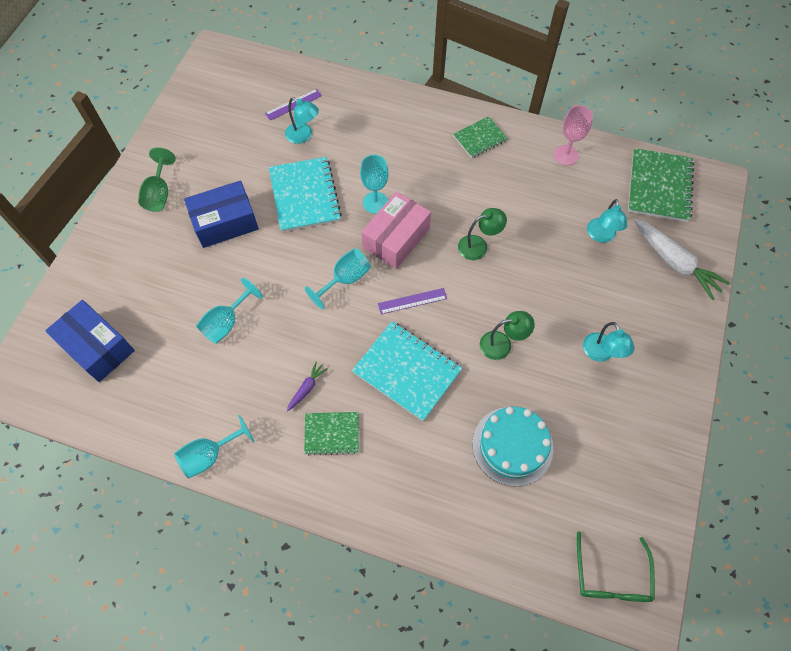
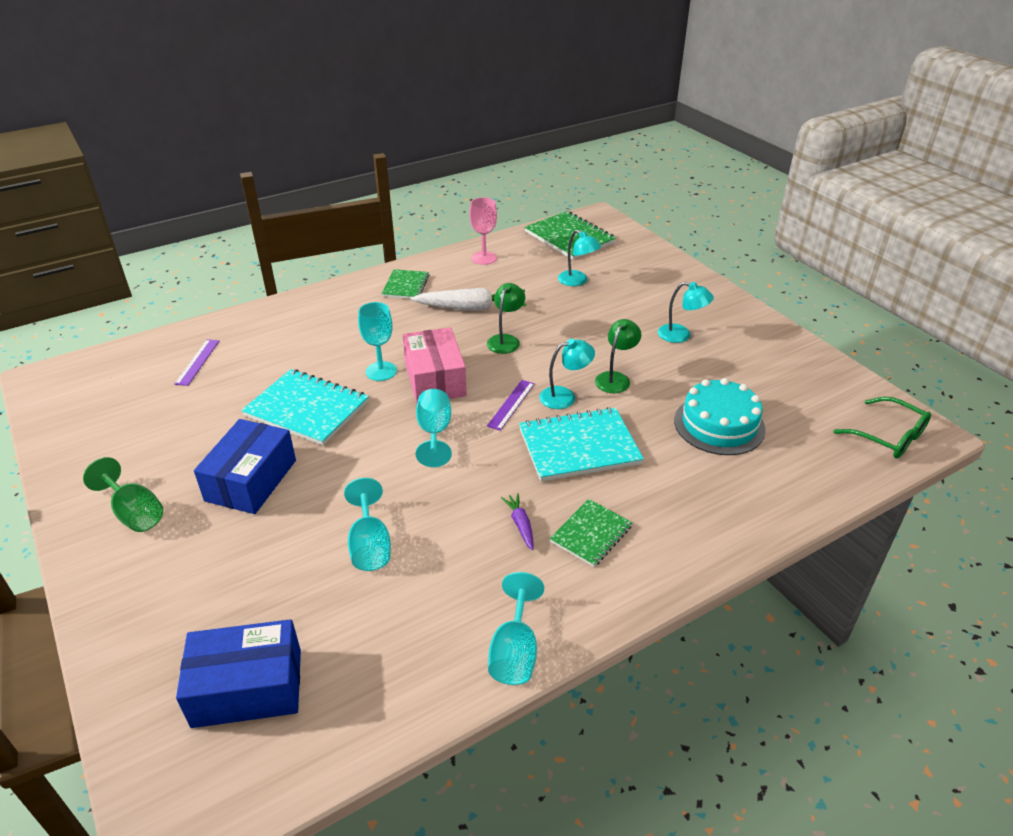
camera: 50 degrees left, 25 degrees down
turquoise lamp [285,97,319,144] -> turquoise lamp moved to [539,339,595,409]
white carrot [634,219,730,300] -> white carrot moved to [411,287,526,311]

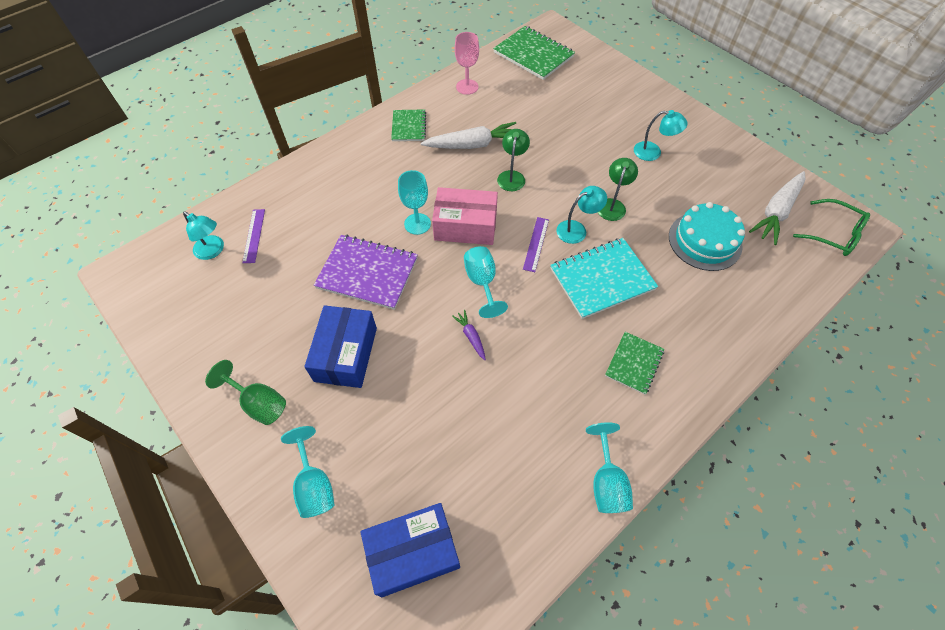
camera: 10 degrees left, 20 degrees up
turquoise notebook [241,369,369,446] -> purple notebook [314,235,418,310]
turquoise goblet [344,478,391,571] -> turquoise goblet moved to [281,426,334,518]
pink box [403,327,467,404] -> pink box turned 60 degrees counterclockwise [432,187,498,245]
purple carrot [501,493,534,550] -> purple carrot moved to [452,310,486,360]
turquoise lamp [558,230,601,286] -> turquoise lamp moved to [183,211,224,260]
none -> white carrot [749,171,806,245]

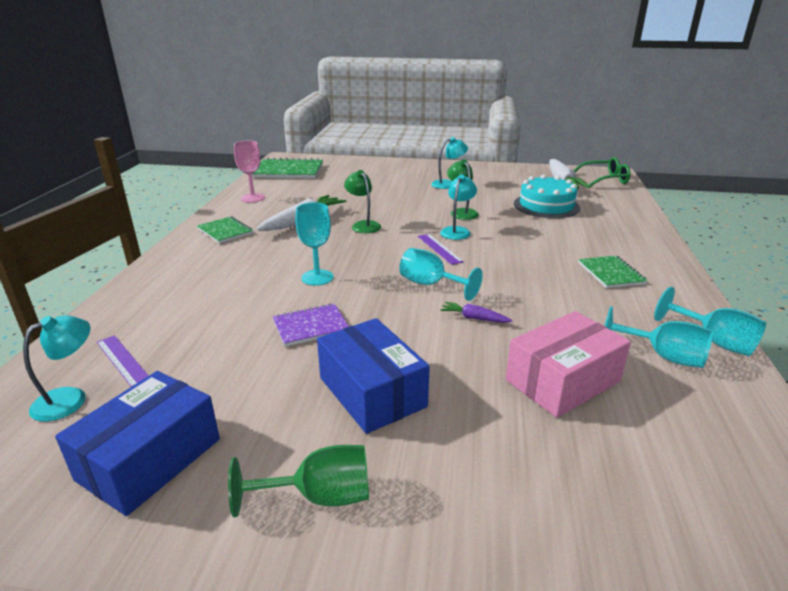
camera: 40 degrees left, 30 degrees down
turquoise lamp [183,211,224,260] -> turquoise lamp turned 45 degrees counterclockwise [23,315,90,422]
turquoise goblet [281,426,334,518] -> turquoise goblet moved to [605,306,713,368]
purple notebook [314,235,418,310] -> purple notebook [273,303,349,346], size x0.59
blue box [360,503,460,597] -> blue box moved to [55,371,220,516]
pink box [432,187,498,245] -> pink box moved to [506,311,631,418]
turquoise notebook [550,238,658,319] -> none

